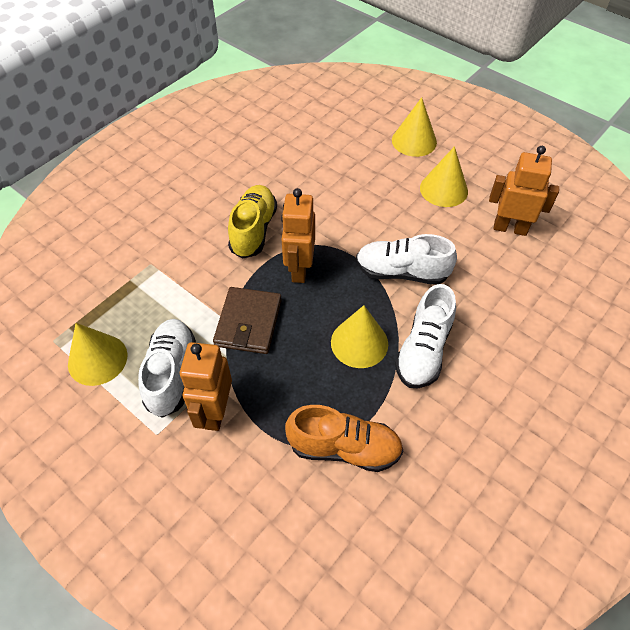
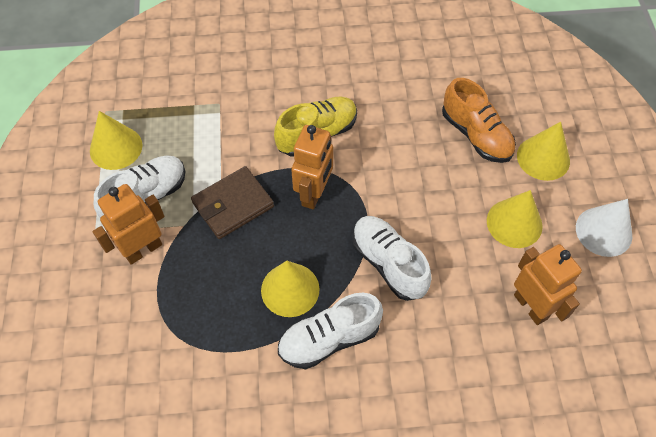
camera: 45 degrees right, 5 degrees up
orange robot [281,188,315,283] -> orange robot turned 150 degrees clockwise [291,125,333,209]
orange shoe [285,405,403,472] -> orange shoe moved to [442,78,516,163]
none -> white cone [576,199,632,257]

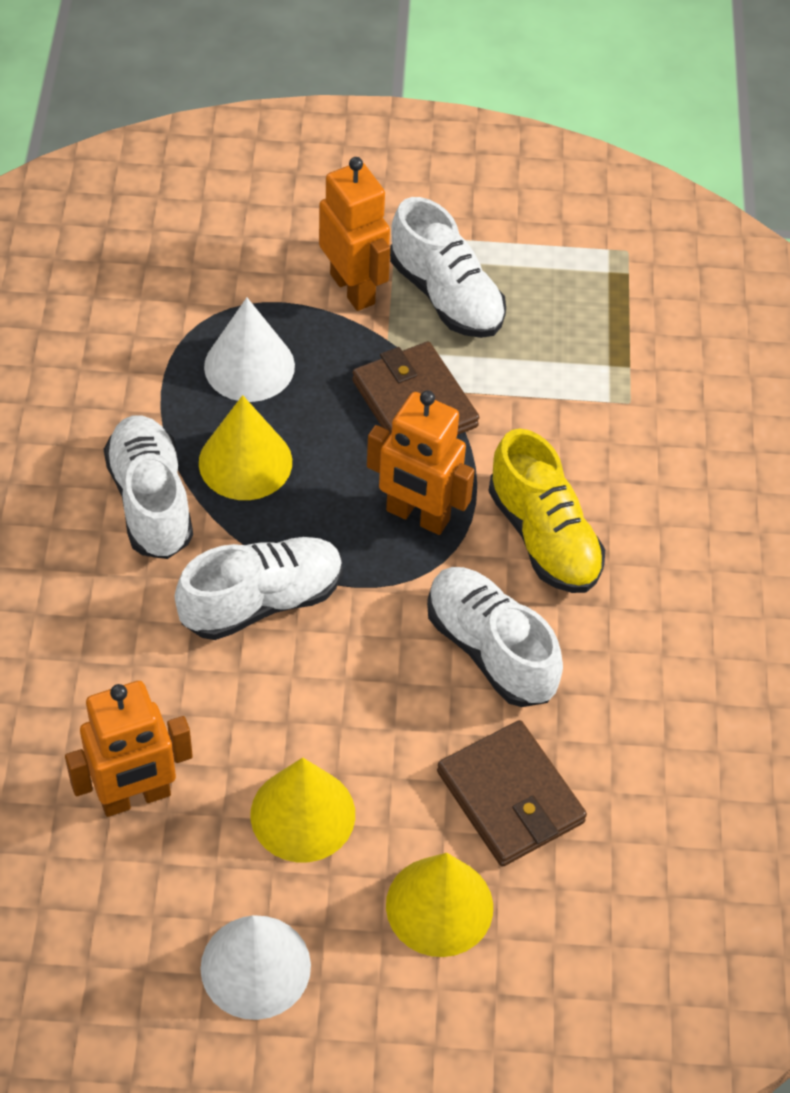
camera: 95 degrees right, 5 degrees down
yellow cone [90,111,142,170] -> none
orange shoe [442,78,516,163] -> brown wallet [437,720,587,867]
none -> white cone [204,298,295,402]
none -> white shoe [427,567,563,707]

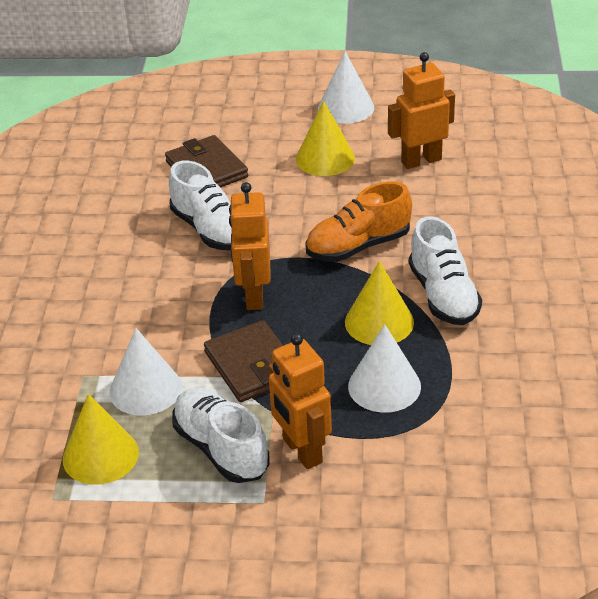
camera: 175 degrees left, 15 degrees down
white shoe [175,537,343,640] -> orange shoe [305,181,412,262]
orange robot [367,390,475,535] -> orange robot turned 120 degrees counterclockwise [229,182,271,310]
yellow cone [386,853,493,957] -> yellow cone moved to [63,394,139,485]
yellow shoe [488,429,605,593] -> none
none -> white cone [109,328,182,415]

